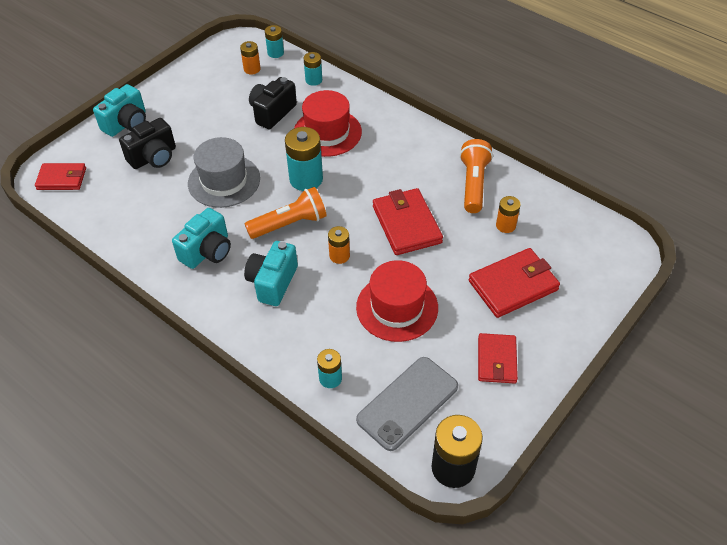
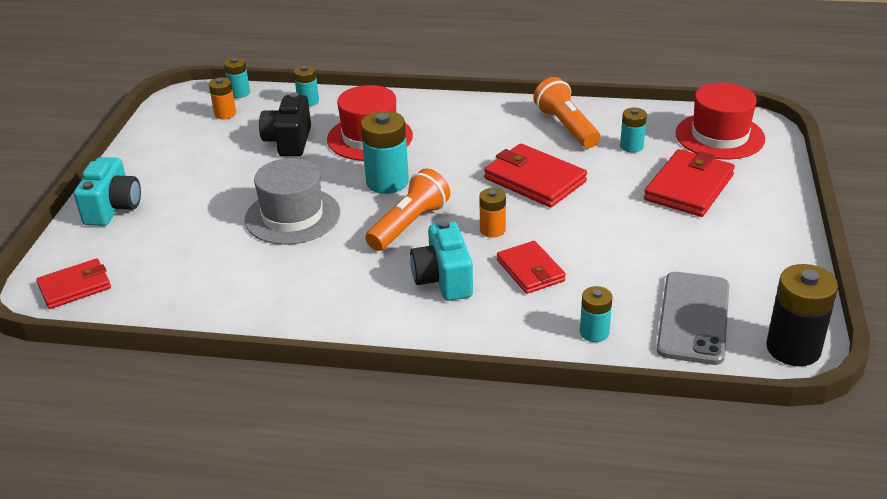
camera: 30 degrees left, 15 degrees down
black camera [119,118,176,169] -> none
turquoise camera [172,208,231,269] -> none
red hat [356,260,438,342] -> red hat moved to [676,83,765,159]
red wallet [478,333,518,384] -> red wallet moved to [497,241,566,294]
orange battery [496,196,521,233] -> turquoise battery [620,108,647,153]

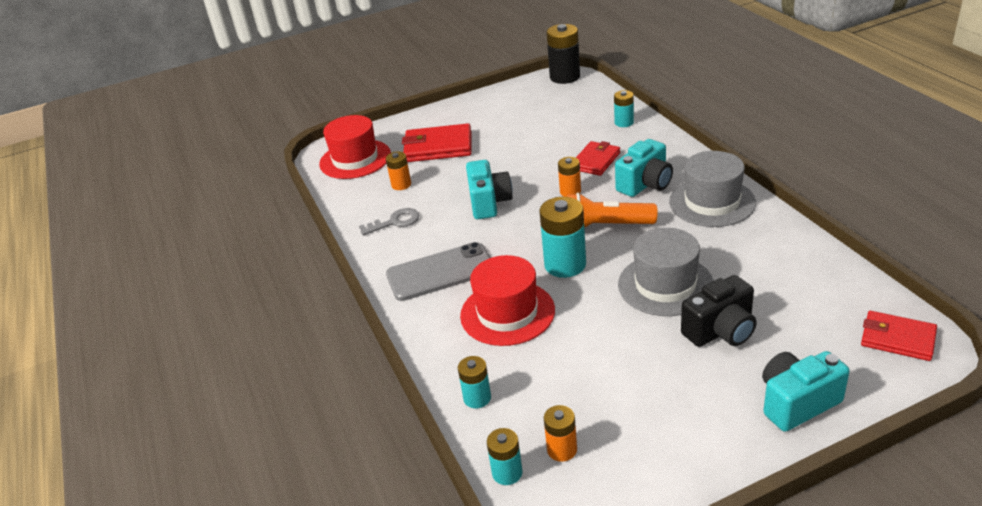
camera: 120 degrees left, 0 degrees up
black camera [259,92,311,156] -> black camera moved to [681,275,756,347]
red wallet [484,144,587,207] -> turquoise camera [466,160,513,219]
orange flashlight [533,77,600,148] -> grey key [359,208,419,236]
turquoise battery [620,108,647,153] -> orange battery [386,151,411,190]
grey phone [657,272,729,365] -> grey phone moved to [386,242,490,301]
none -> grey hat [669,151,756,227]

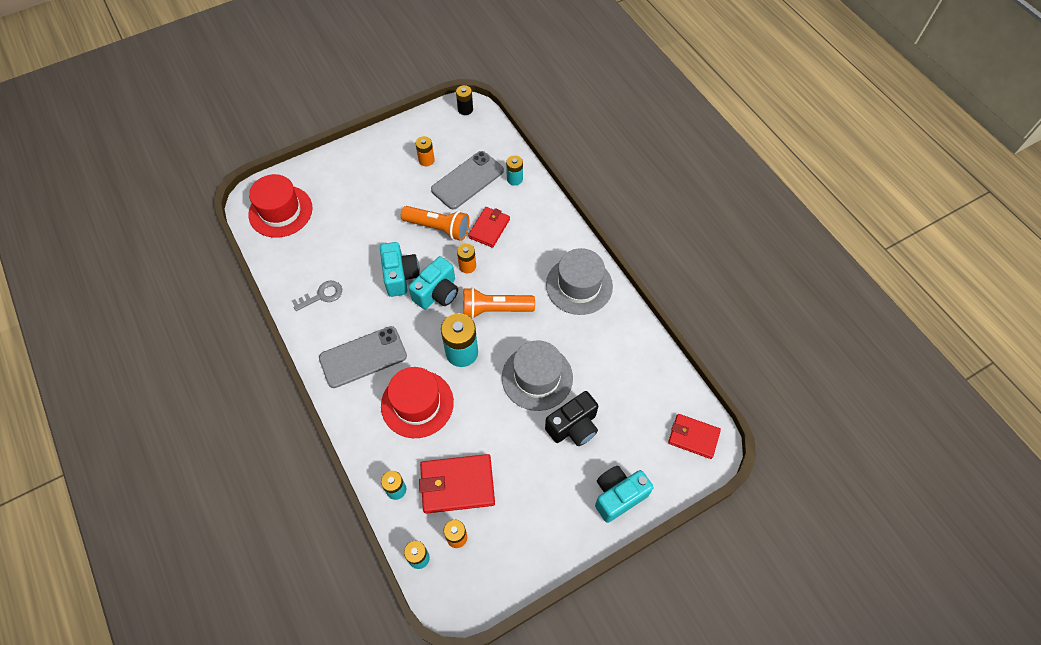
camera: 10 degrees left, 25 degrees up
orange battery [386,151,411,190] -> orange battery moved to [415,136,435,166]
red wallet [402,123,472,162] -> red wallet moved to [419,454,495,514]
black battery [547,24,580,84] -> black battery [456,85,473,115], size x0.57
turquoise camera [615,139,673,197] -> turquoise camera moved to [409,256,458,309]
none -> orange flashlight [401,206,469,241]
none -> grey phone [431,151,504,209]

